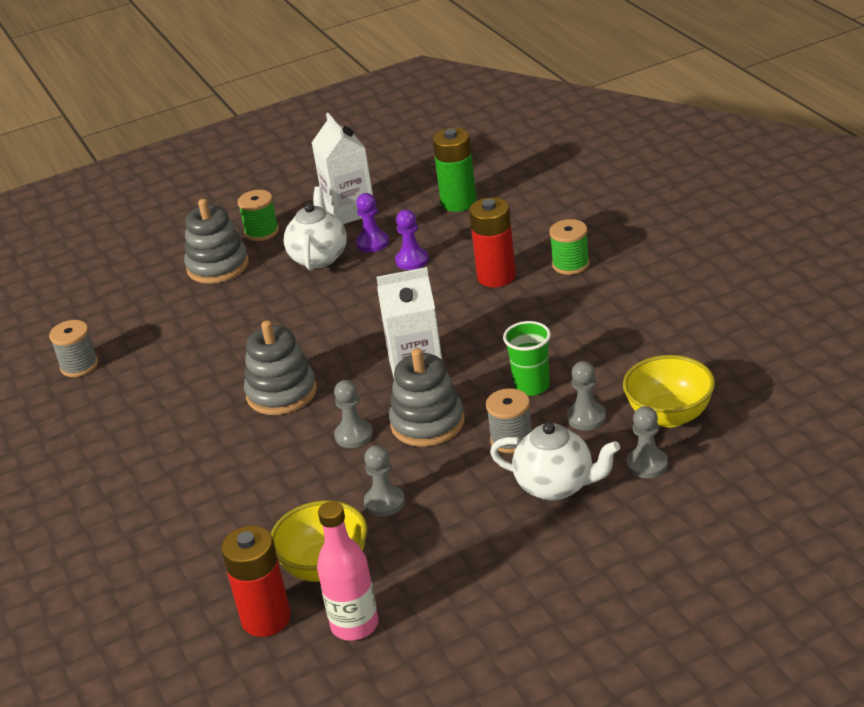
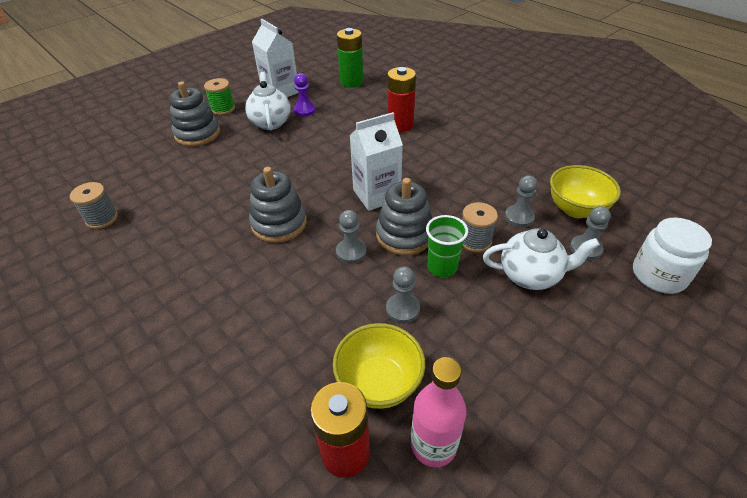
camera: 20 degrees left, 10 degrees up
purple pawn [395,210,429,270] -> none
green cup [503,321,551,396] -> green cup moved to [426,215,468,277]
green spool [549,219,590,275] -> none
none -> white jar [633,217,712,294]

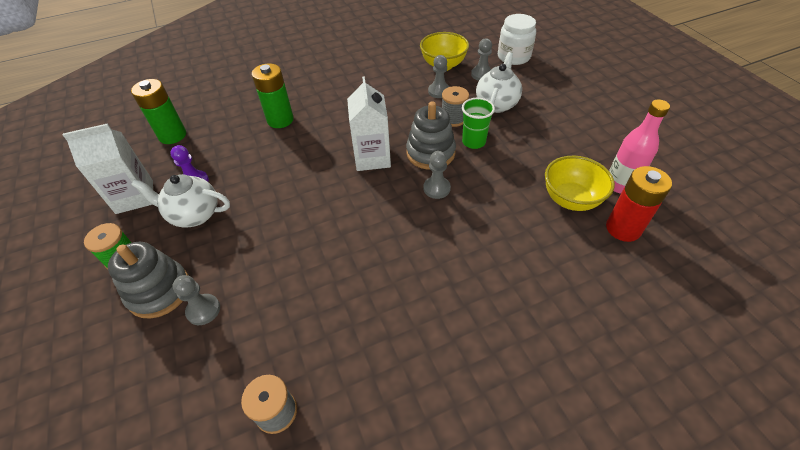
camera: 70 degrees left, 5 degrees up
grey stacking toy [249,167,307,243] -> none
grey pawn [386,266,420,323] -> grey pawn moved to [173,275,220,325]
red battery [387,67,416,132] -> green battery [252,63,294,128]

